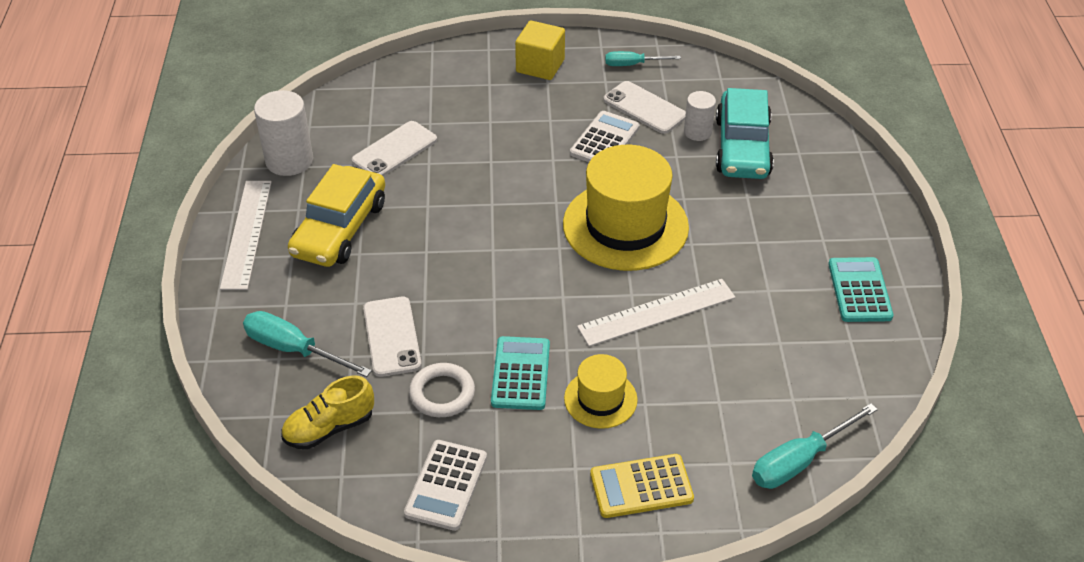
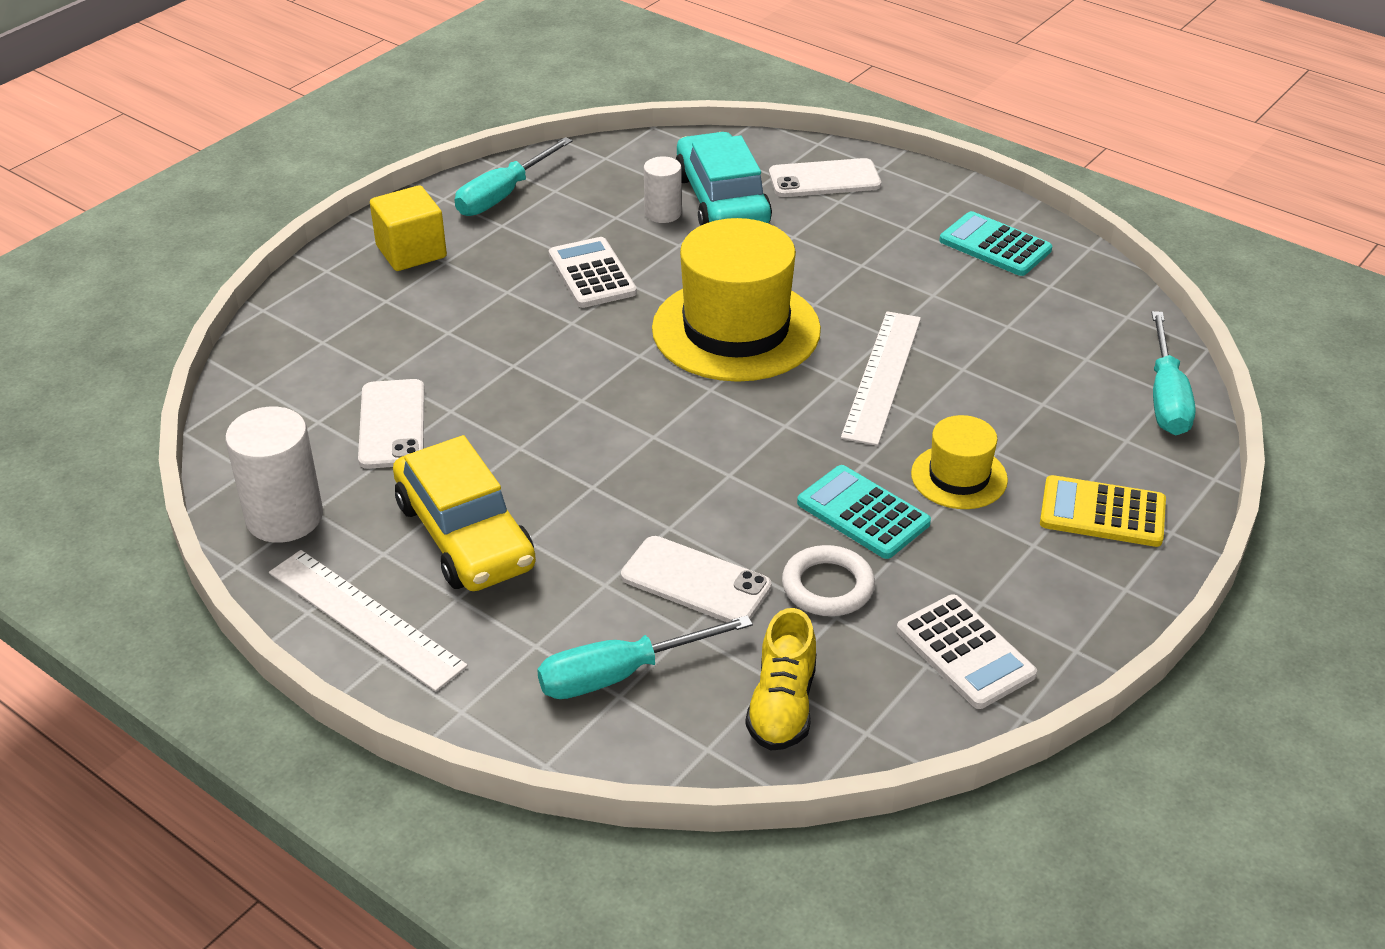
camera: 50 degrees left, 5 degrees down
yellow calculator [590,454,694,518] -> yellow calculator turned 75 degrees clockwise [1040,475,1166,547]
white phone [604,81,686,134] -> white phone moved to [769,158,881,197]
turquoise screwdriver [605,51,681,66] -> turquoise screwdriver [455,137,573,216], size x1.54
turquoise car [716,88,774,179] -> turquoise car turned 150 degrees counterclockwise [676,132,772,226]

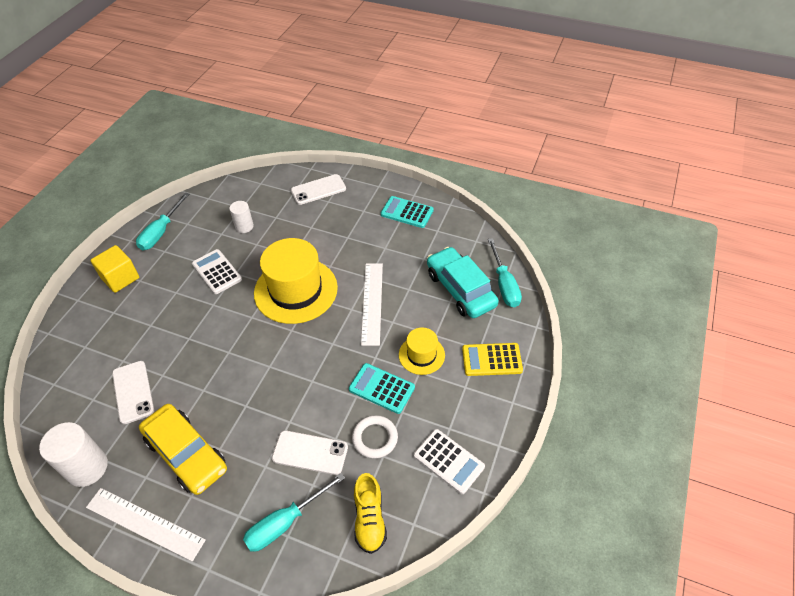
camera: 15 degrees left, 10 degrees up
turquoise car [676,132,772,226] -> turquoise car moved to [427,247,499,318]

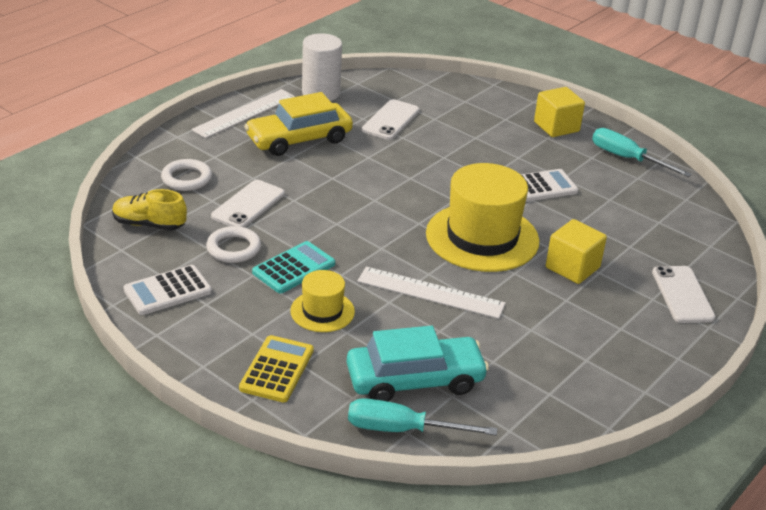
camera: 105 degrees right, 15 degrees down
white phone [112,361,154,424] -> white phone turned 60 degrees counterclockwise [362,99,420,140]
white cylinder [229,201,254,233] -> none
turquoise screwdriver [243,473,345,552] -> white ring [161,159,212,191]
turquoise calculator [381,196,434,228] -> none
none -> yellow cube [546,219,607,284]

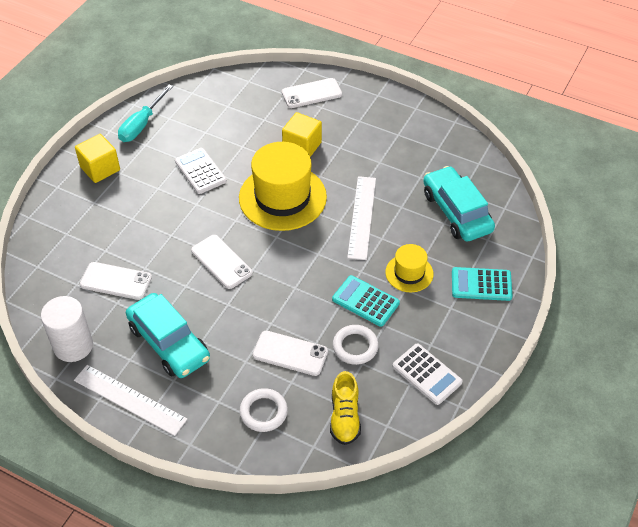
camera: 100 degrees left, 15 degrees up
yellow calculator [239,335,314,402] -> turquoise calculator [452,267,512,301]
yellow car [244,92,353,156] -> turquoise car [126,293,210,378]
turquoise screwdriver [348,398,497,436] -> none
none -> white phone [191,235,253,289]

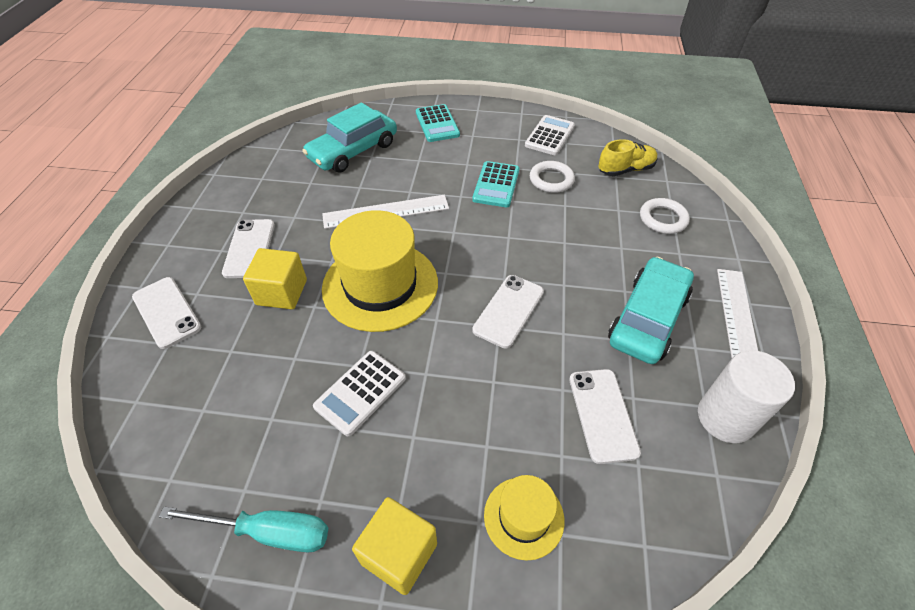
camera: 110 degrees left, 0 degrees up
white phone [253,331,328,376] -> white phone moved to [222,219,275,278]
yellow hat [385,244,434,292] -> yellow hat moved to [484,475,565,561]

